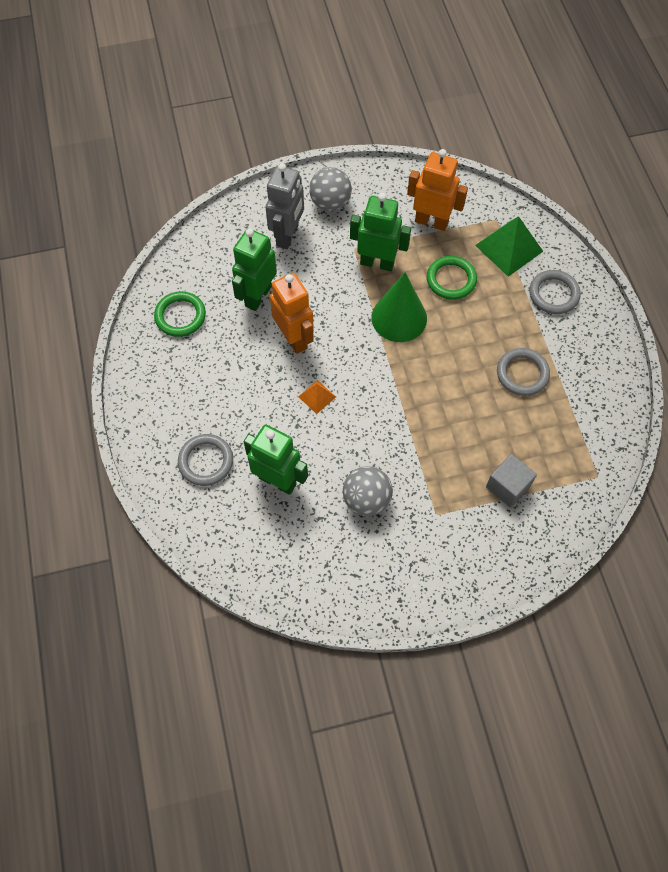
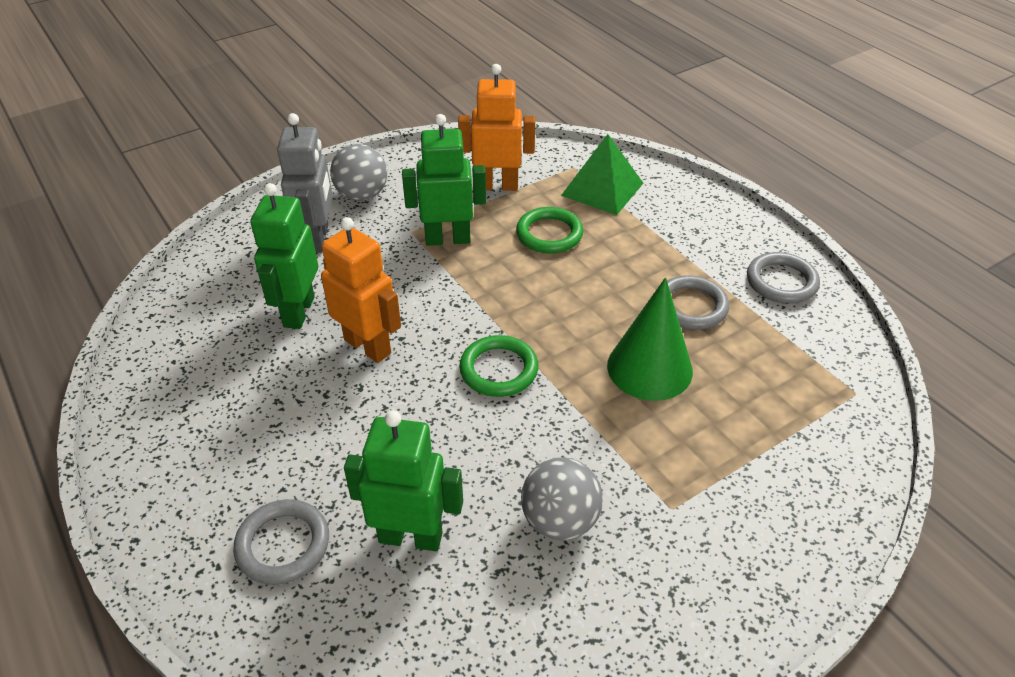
camera: 20 degrees left, 20 degrees down
green ring [154,291,206,337] -> green ring moved to [459,335,538,397]
orange pyramid [298,380,336,414] -> none
green cone [372,272,427,342] -> green cone moved to [607,277,693,401]
grey cube [486,454,537,508] -> none
grey ring [529,270,580,314] -> grey ring moved to [747,252,820,304]

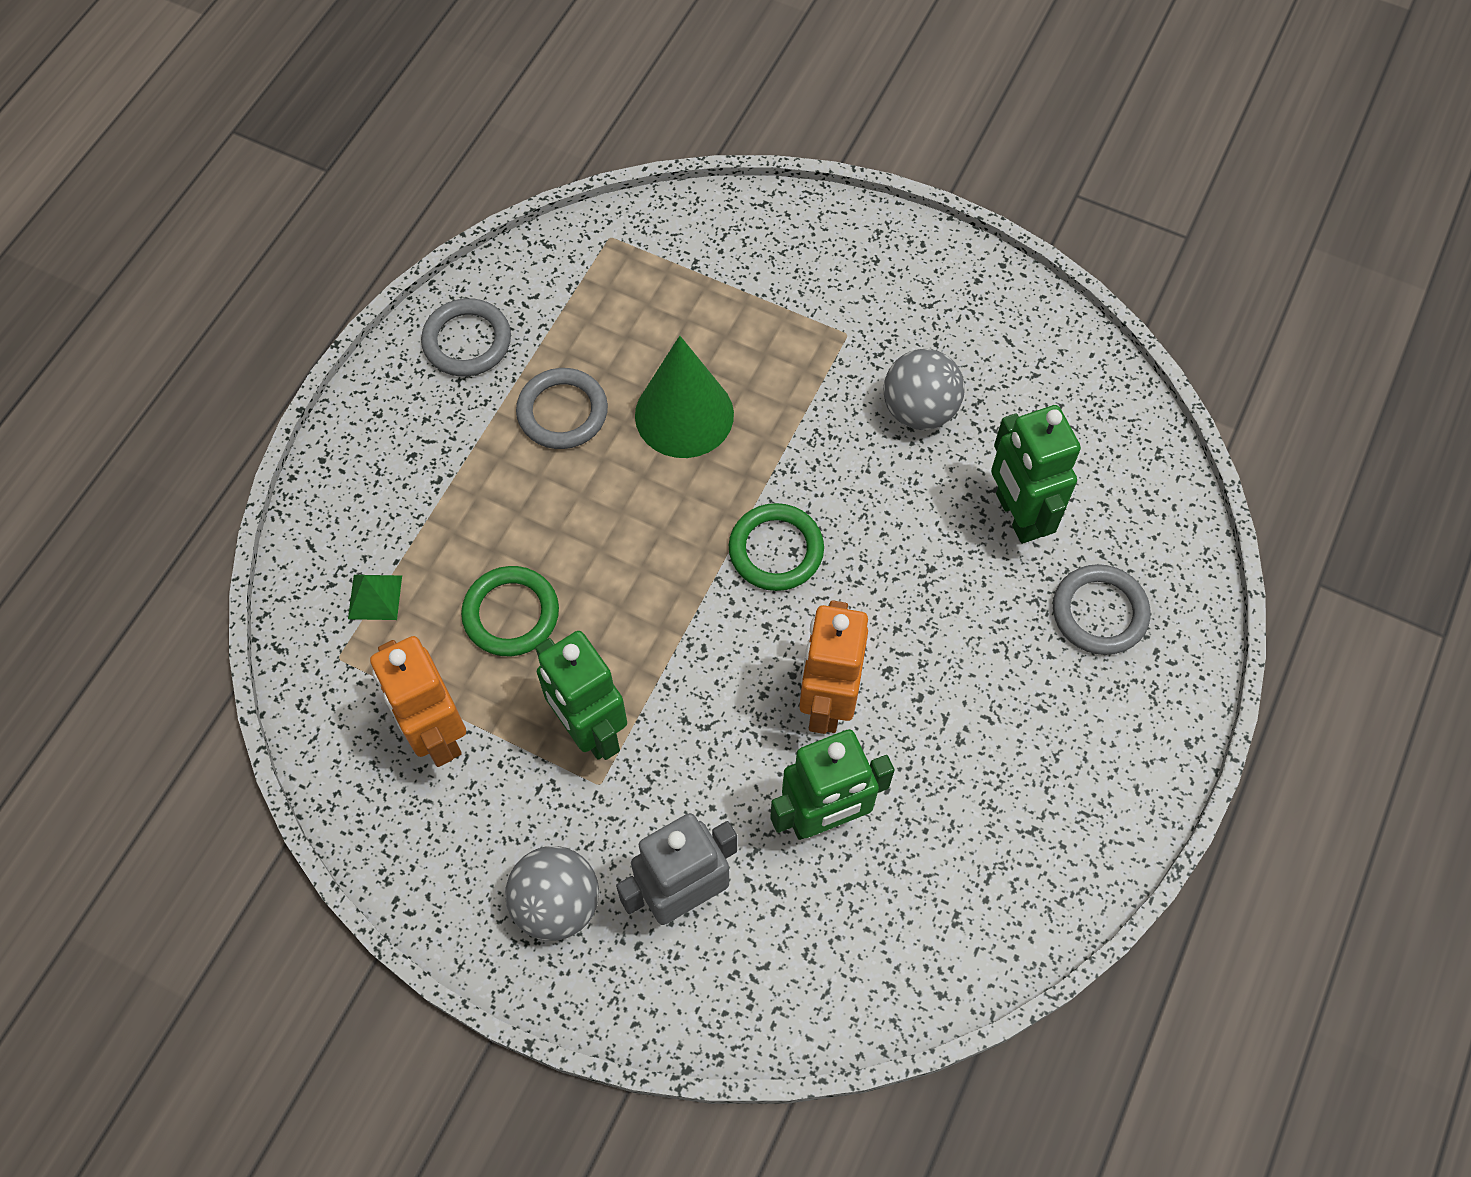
camera: 120 degrees left, 20 degrees up
green pyramid [561,134,643,215] -> green pyramid [348,575,402,620], size x0.52

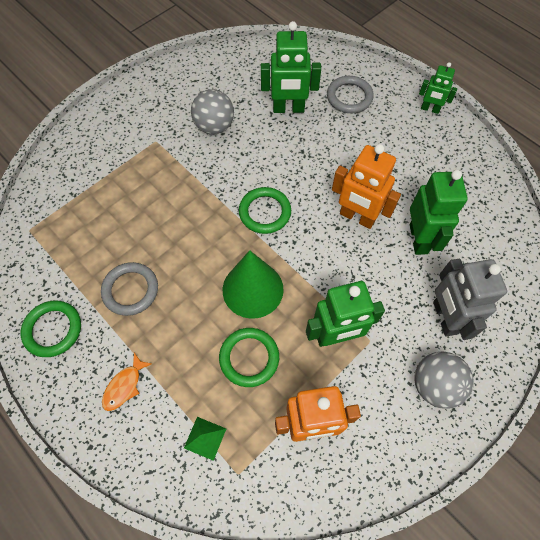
camera: 70 degrees left, 0 degrees up
grey ring [421,298,511,377] -> green ring [21,301,81,357]
green cone [635,336,734,458] -> green cone moved to [223,250,284,319]
none -> orange fish [102,352,152,411]
none -> green robot [419,62,457,114]

